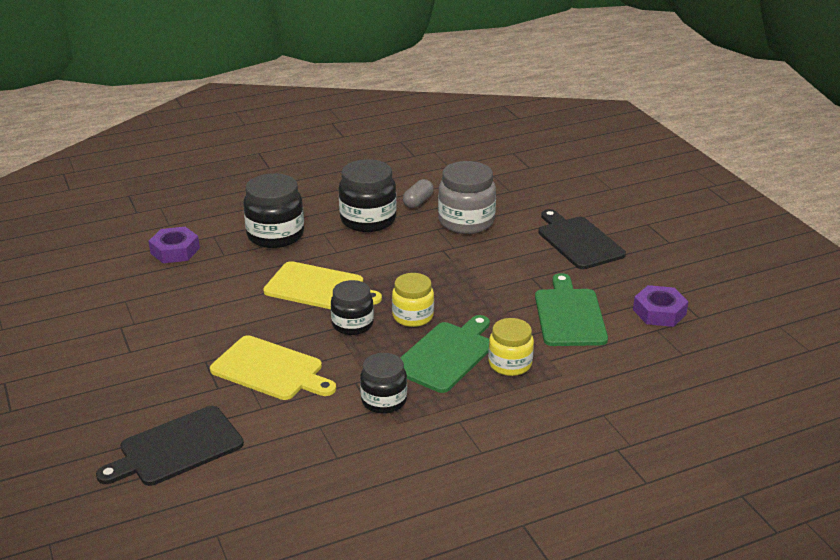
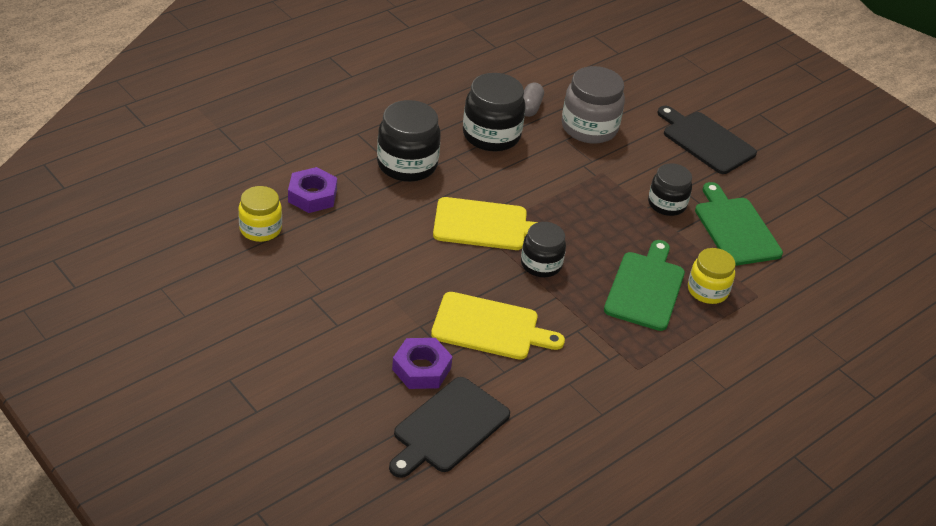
camera: 20 degrees left, 10 degrees up
black jar [360,353,407,414] -> black jar moved to [648,163,692,216]
yellow jar [392,273,434,327] -> yellow jar moved to [238,186,282,242]
purple nut [633,285,689,327] -> purple nut moved to [392,338,453,389]

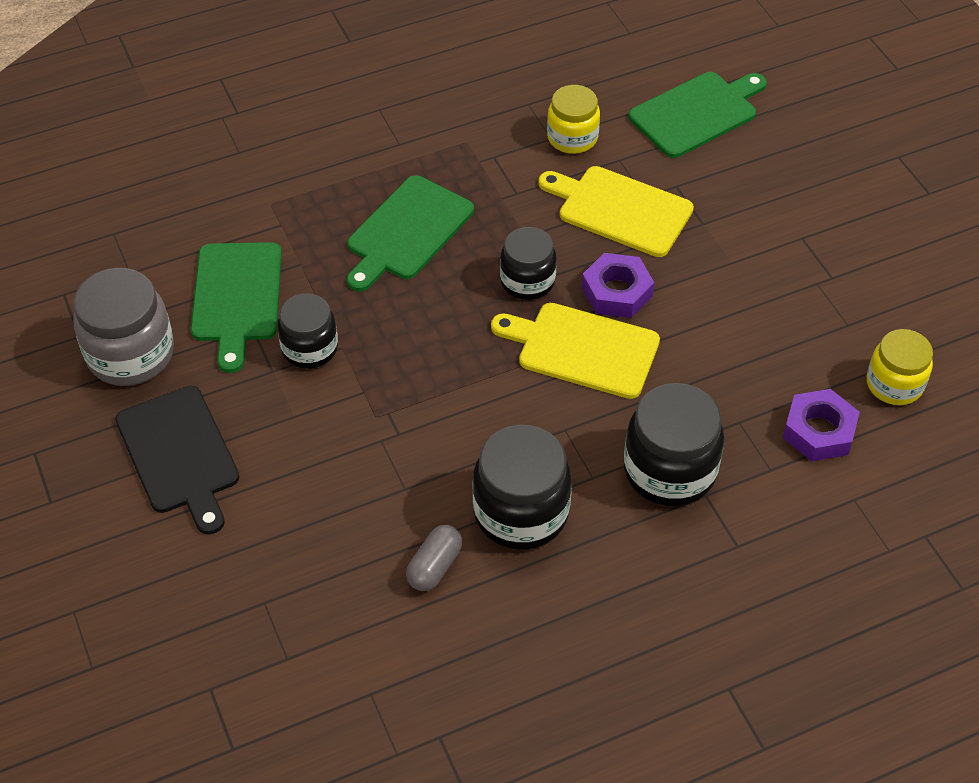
camera: 160 degrees left, 10 degrees up
black cutting board [389,377,510,478] -> green cutting board [629,72,767,158]
purple nut [392,338,453,389] -> purple nut moved to [582,253,654,318]
grey jar [562,66,625,144] -> grey jar moved to [73,268,174,386]
yellow jar [688,248,736,304] -> yellow jar moved to [547,85,600,154]

